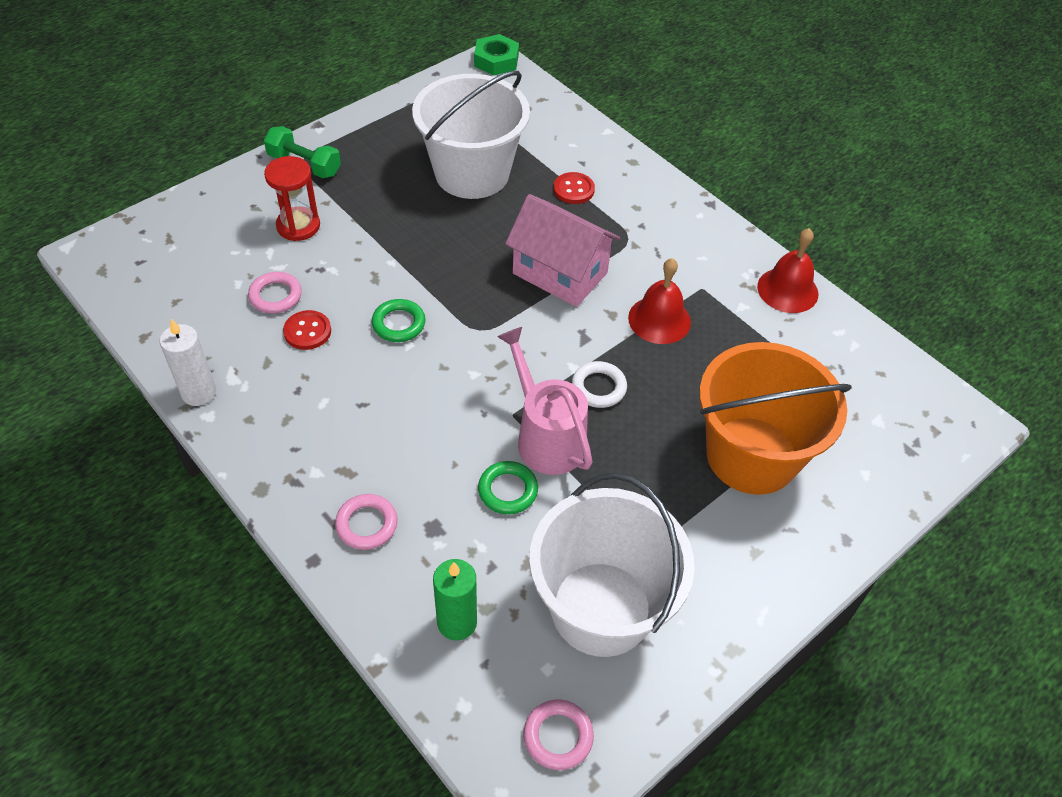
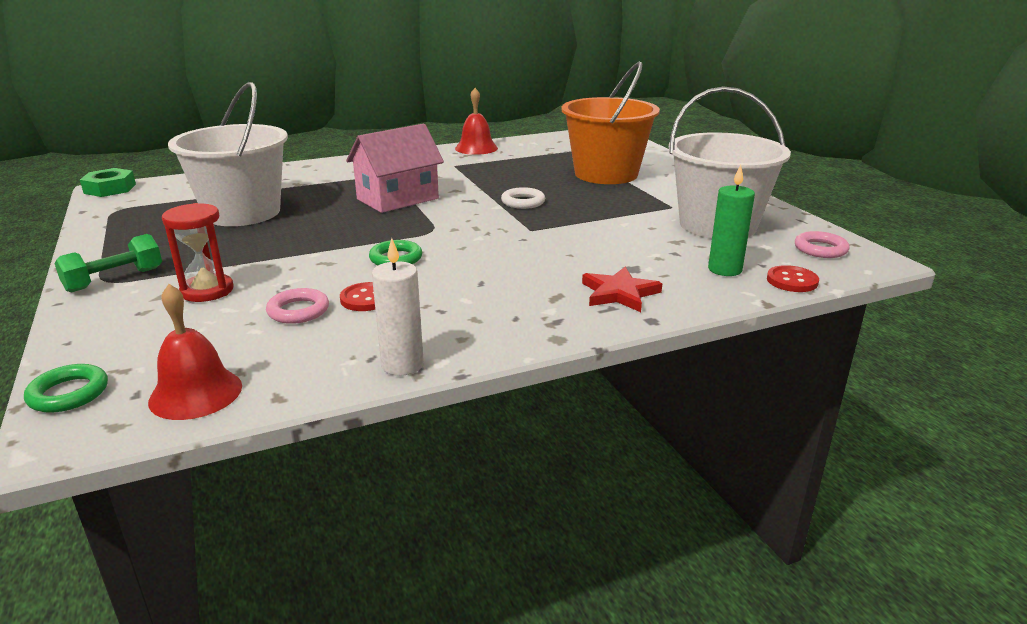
camera: 70 degrees left, 25 degrees down
pink ring [335,494,398,550] -> red star [582,267,662,312]
green ring [478,461,538,514] -> green ring moved to [24,364,108,413]
pink watering can [497,327,592,475] -> none
red button [553,172,595,204] -> red button moved to [767,265,819,292]
red bell [628,258,691,344] -> red bell moved to [148,284,242,420]

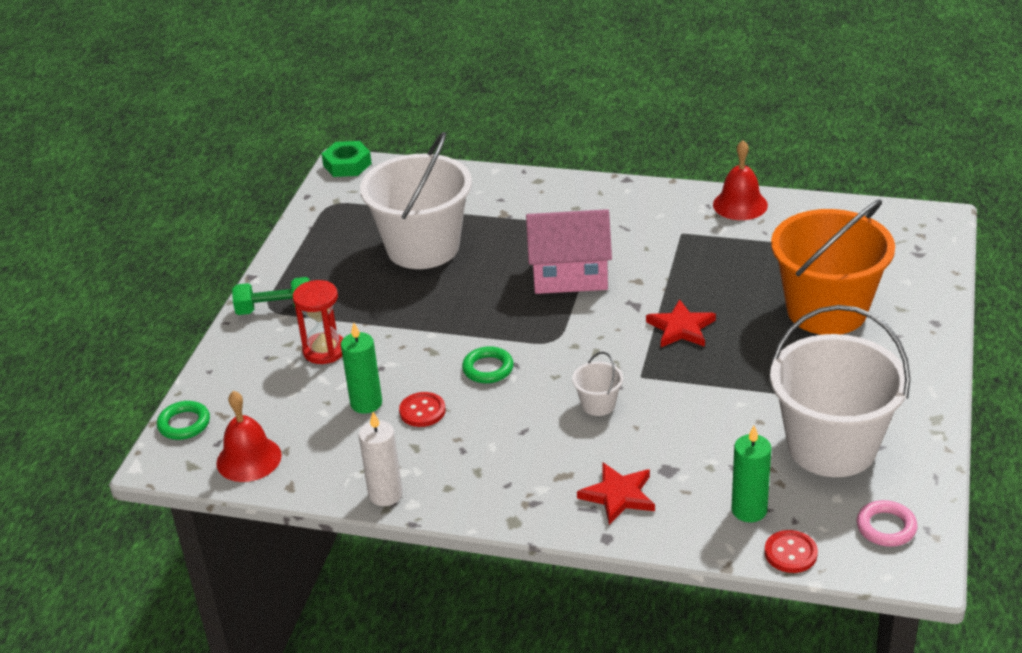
camera: 40 degrees right, 10 degrees up
pink ring [266,288,329,324] -> green candle [341,323,382,414]
white ring [501,187,545,209] -> red star [646,299,716,347]
none -> white bucket [572,352,623,416]

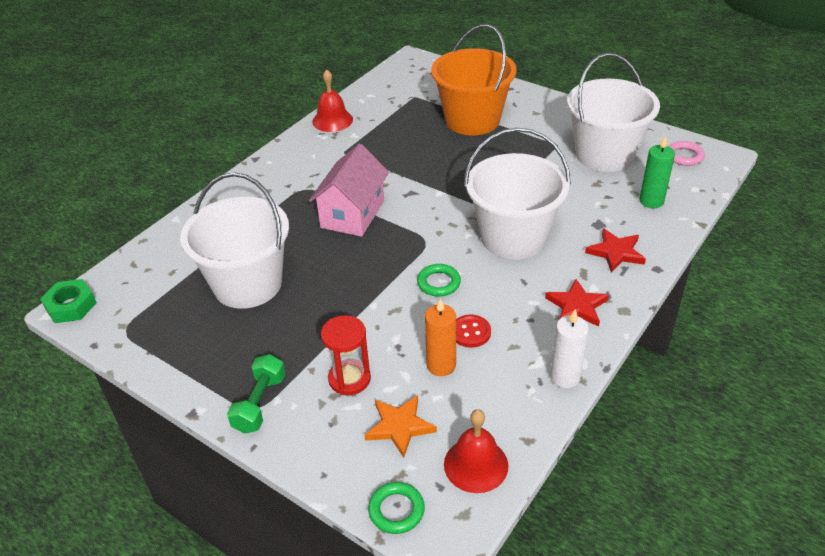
camera: 70 degrees left, 5 degrees up
green candle [341,323,382,414] -> orange candle [425,298,456,376]
white bucket [572,352,623,416] -> white bucket [464,128,571,259], size x2.49
red star [646,299,716,347] -> red star moved to [545,279,609,327]
red button [765,530,818,573] -> none
none -> orange star [364,395,437,458]

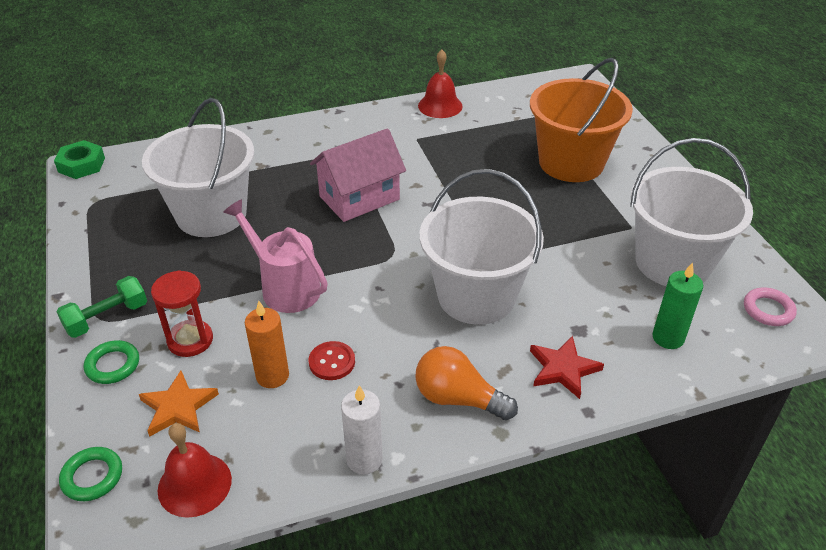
camera: 35 degrees right, 0 degrees up
green ring [417,264,461,297] -> green ring moved to [84,340,139,384]
red star [545,279,609,327] -> orange light bulb [415,346,518,420]
none -> pink watering can [223,199,328,313]

